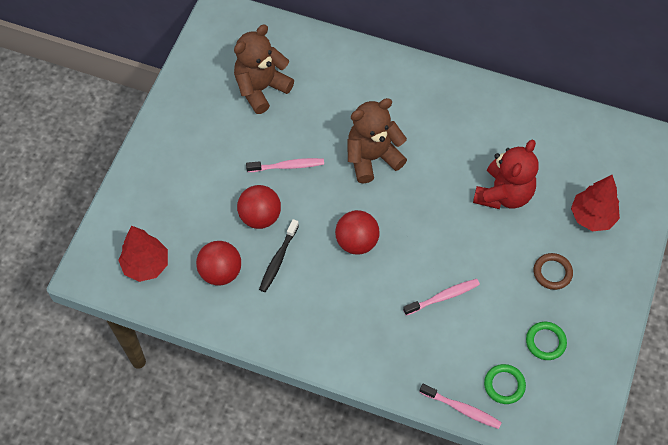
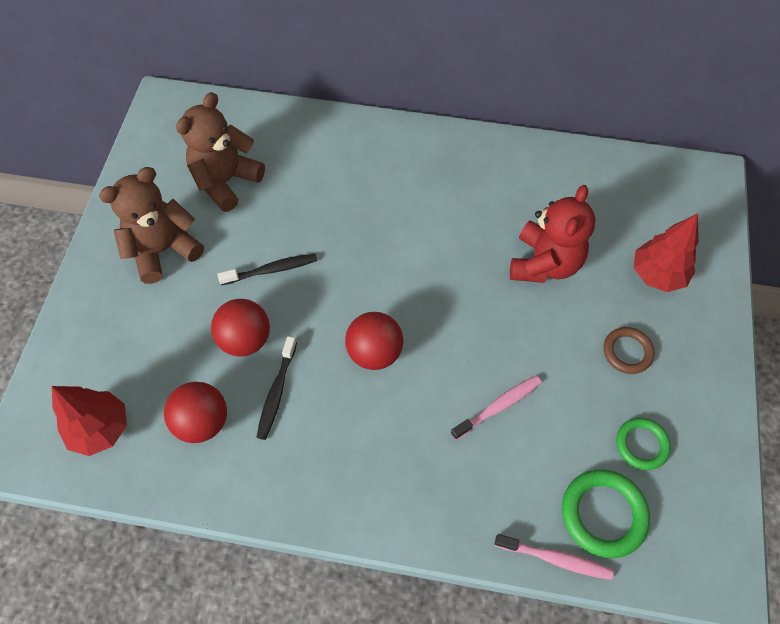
camera: 10 degrees left, 0 degrees up
pink toothbrush [246,158,324,172] -> black toothbrush [217,254,317,285]
brown teddy bear [347,98,407,183] -> brown teddy bear moved to [99,167,204,284]
green ring [484,364,526,404] -> green ring [562,470,650,558], size x1.56

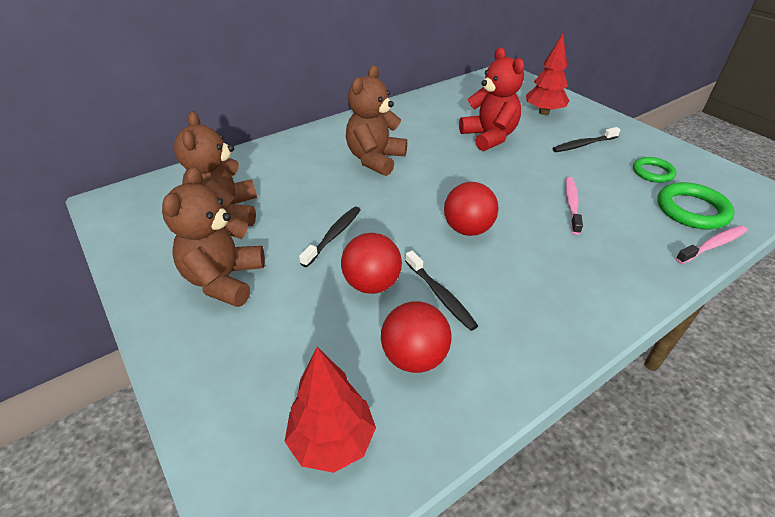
camera: 45 degrees left, 20 degrees down
brown ring [603,327,655,374] -> black toothbrush [553,127,620,152]
none -> brown teddy bear [346,65,407,176]

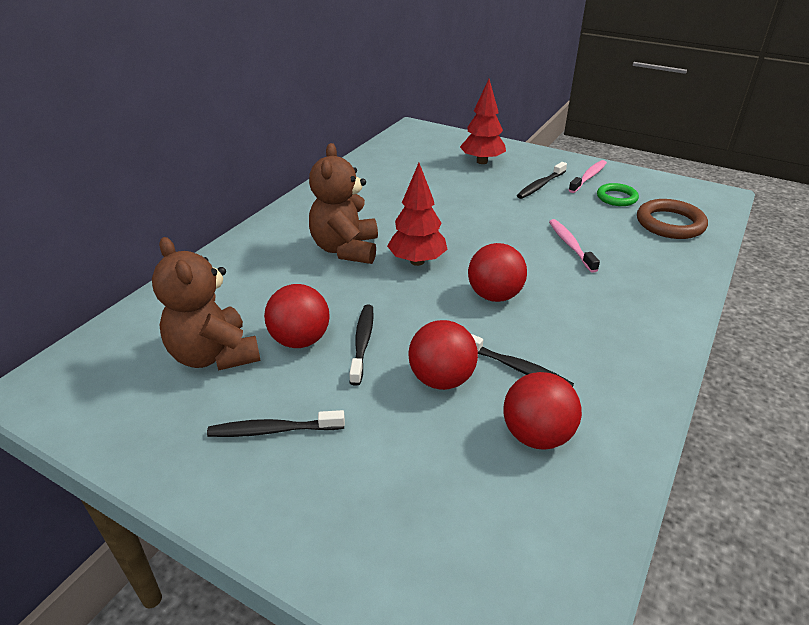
camera: 25 degrees left, 5 degrees down
brown teddy bear [162,167,265,307] -> black toothbrush [207,410,345,437]
red tree [284,347,376,473] -> red tree moved to [387,163,448,266]
red teddy bear [459,47,524,151] -> none
green ring [657,182,735,229] -> brown ring [637,199,708,239]
pink toothbrush [676,225,747,264] -> pink toothbrush moved to [569,160,607,193]
none -> red ball [264,284,330,348]

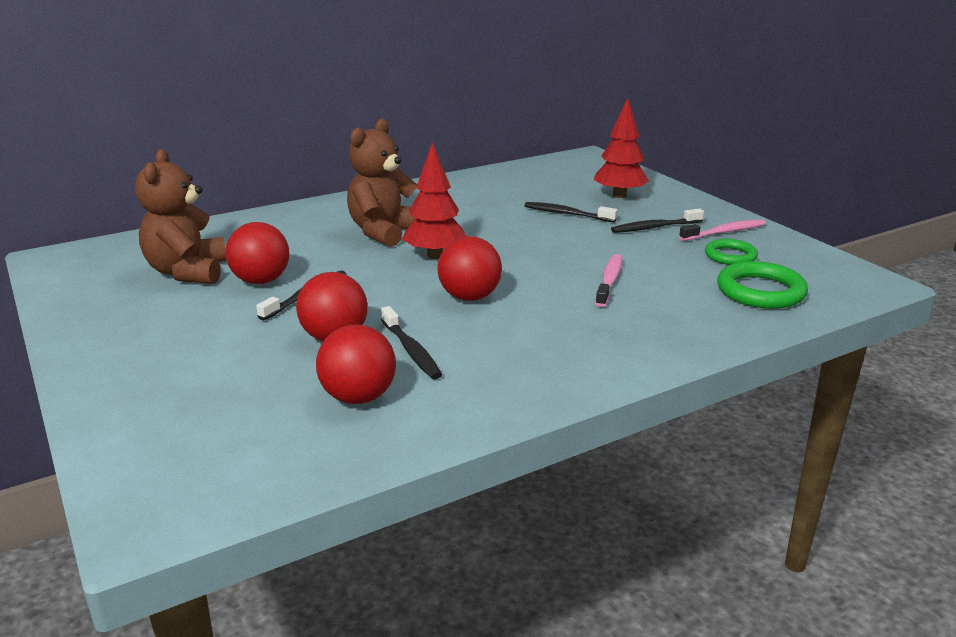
camera: 30 degrees right, 10 degrees down
black toothbrush [207,410,345,437] -> black toothbrush moved to [525,202,618,222]
brown ring [637,199,708,239] -> green ring [717,261,808,309]

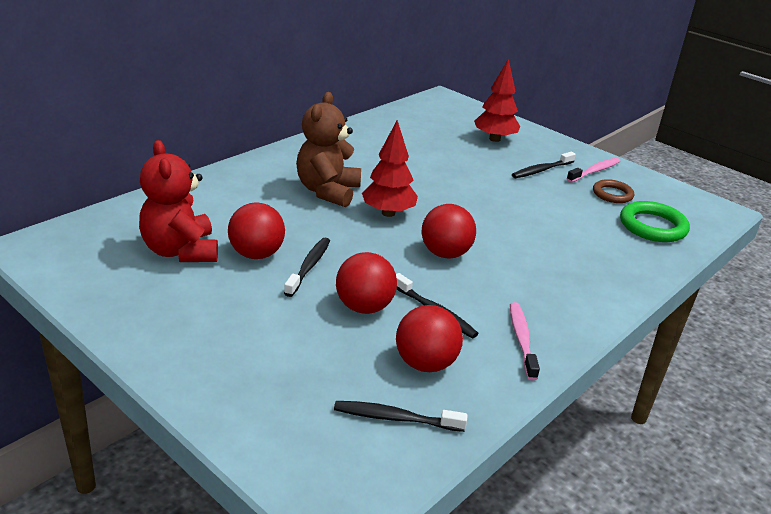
camera: 20 degrees left, 5 degrees up
brown teddy bear [135,149,226,284] -> red teddy bear [139,140,218,262]
black toothbrush [525,202,618,222] -> black toothbrush moved to [334,401,468,432]
pink toothbrush [595,254,622,307] -> pink toothbrush moved to [510,302,540,380]
green ring [705,239,758,265] -> brown ring [593,179,634,203]

